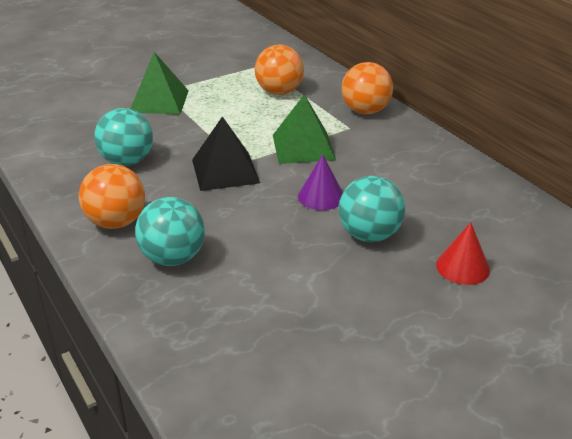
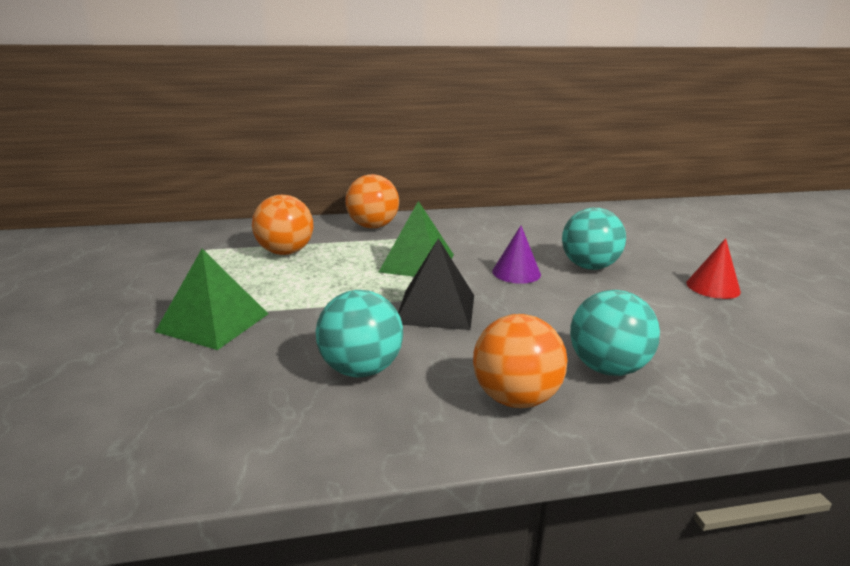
camera: 70 degrees left, 10 degrees down
red cone [436,222,490,285] -> red cone moved to [686,238,741,299]

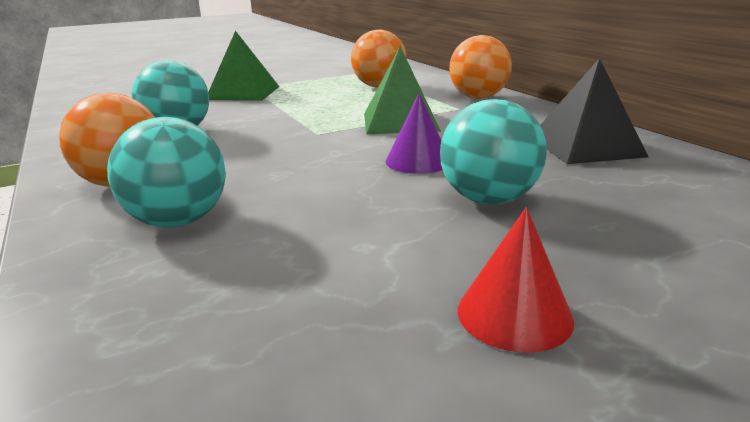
camera: 75 degrees right, 0 degrees up
black pyramid [398,238,474,330] -> black pyramid moved to [540,58,648,164]

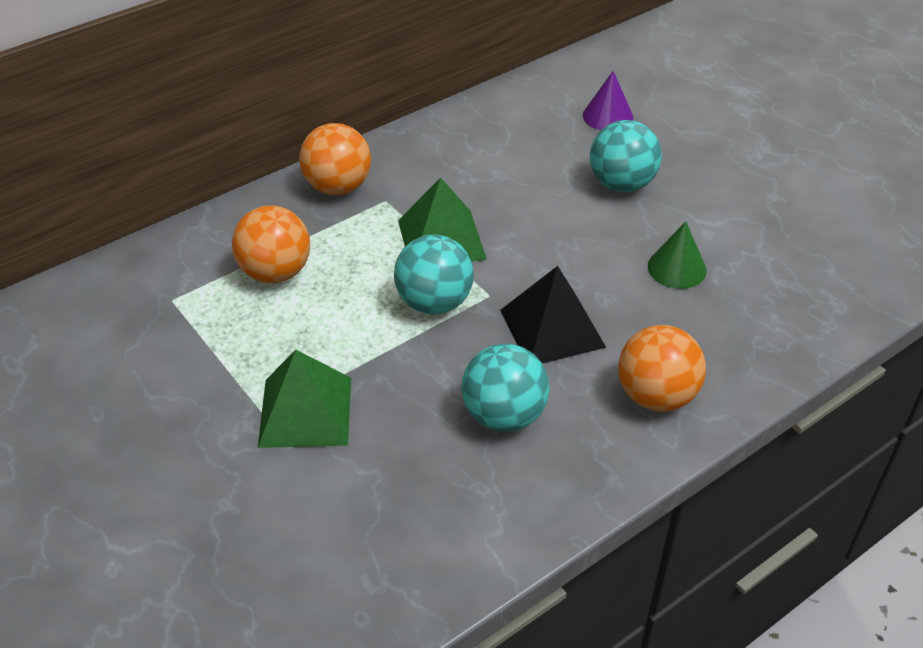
camera: 100 degrees left, 20 degrees up
turquoise ball [107,117,226,228] -> turquoise ball moved to [394,235,474,314]
purple cone [386,93,443,174] -> purple cone moved to [583,71,633,130]
red cone [458,207,574,353] -> none
black pyramid [540,58,648,164] -> black pyramid moved to [500,266,606,364]
none -> green cone [648,222,707,289]

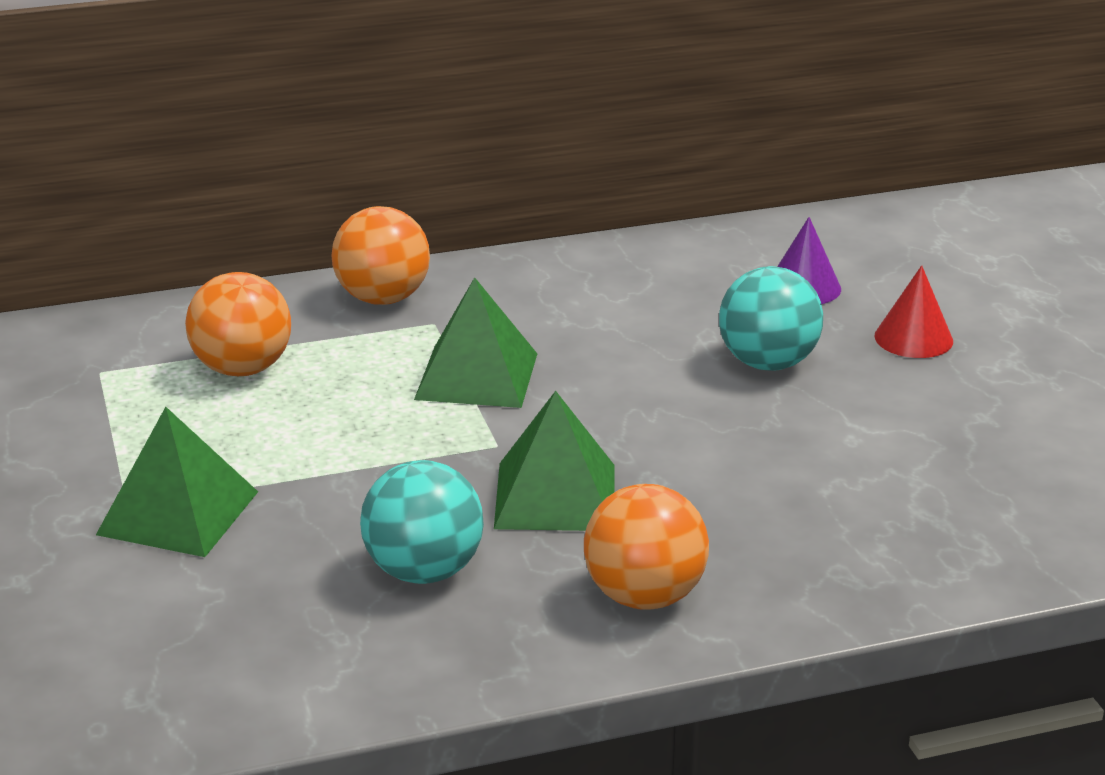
camera: 20 degrees right, 15 degrees down
turquoise ball [394,235,474,314] -> none
black pyramid [500,266,606,364] -> green pyramid [494,391,614,531]
green cone [648,222,707,289] -> none
none -> red cone [874,265,953,358]

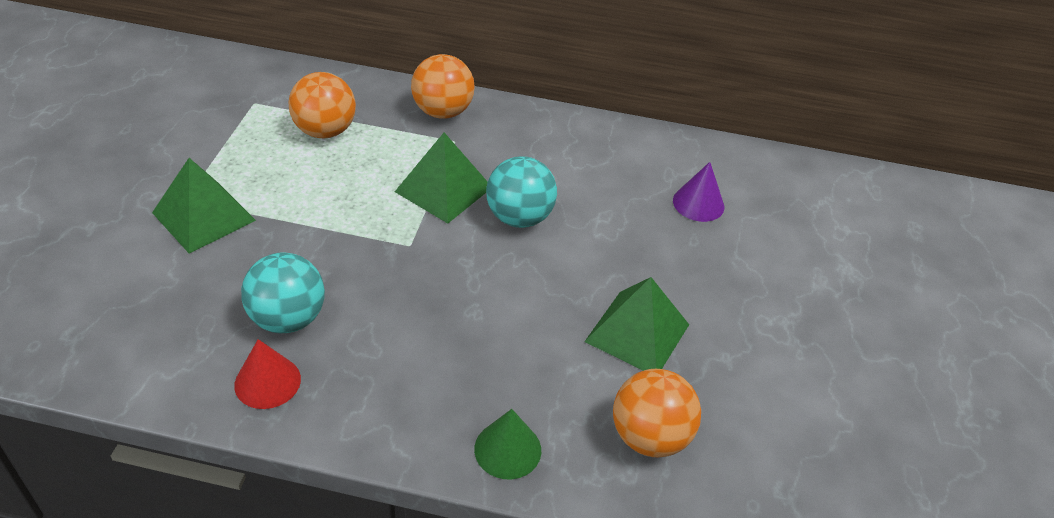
camera: 25 degrees right, 15 degrees up
green pyramid [494,391,614,531] -> green pyramid moved to [584,277,689,371]
orange ball [584,484,709,610] -> orange ball moved to [613,369,701,457]
turquoise ball [719,266,823,371] -> turquoise ball moved to [486,156,557,228]
red cone [874,265,953,358] -> red cone moved to [234,339,301,409]
none -> green cone [474,409,541,479]

